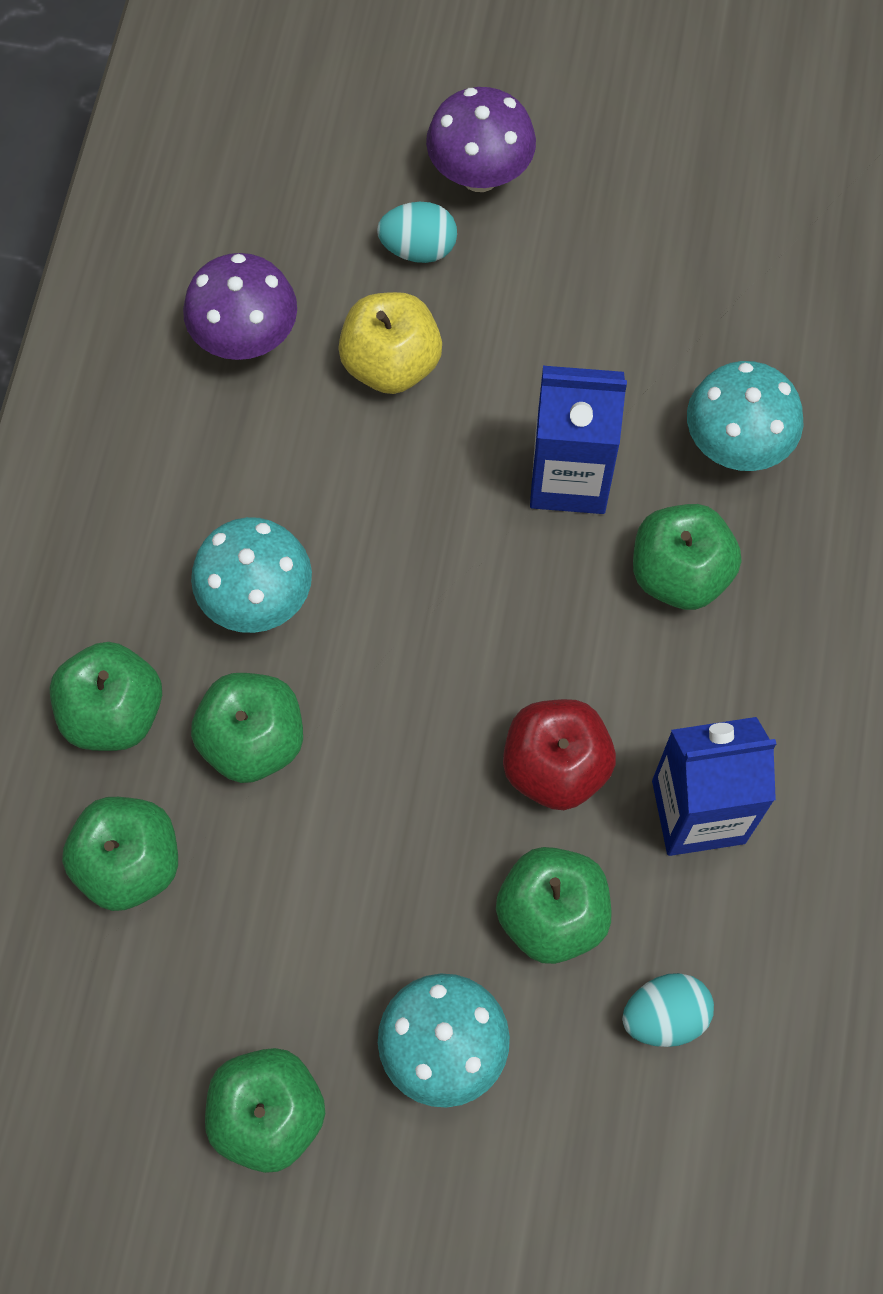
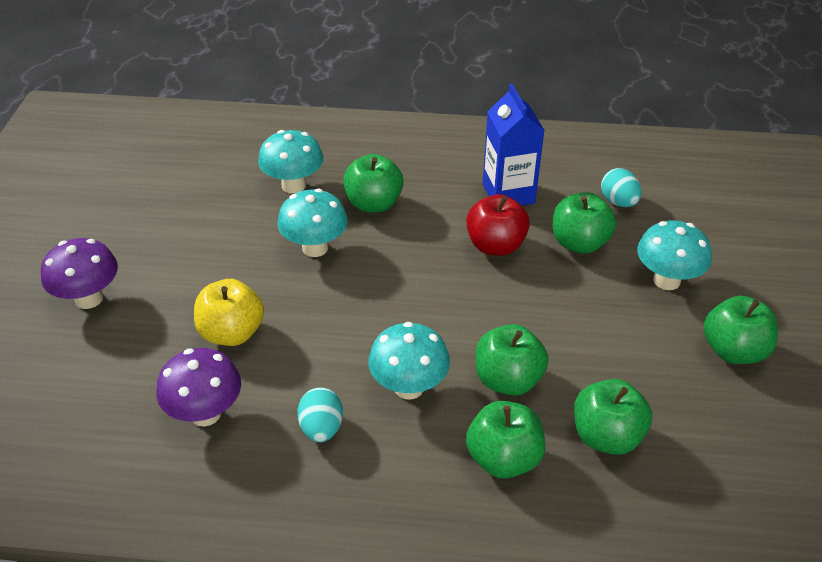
camera: 95 degrees left, 25 degrees down
turquoise egg [377,202,457,263] -> turquoise egg moved to [297,387,343,442]
blue carton [530,366,627,514] -> turquoise mushroom [277,189,348,257]

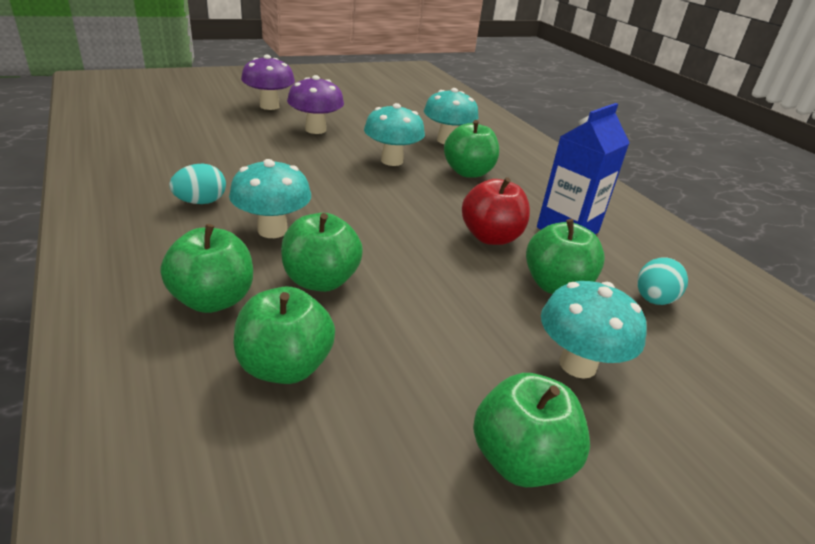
camera: 55 degrees right, 10 degrees down
purple mushroom [157,348,241,427] -> purple mushroom moved to [287,75,344,134]
yellow apple [194,279,264,346] -> none

